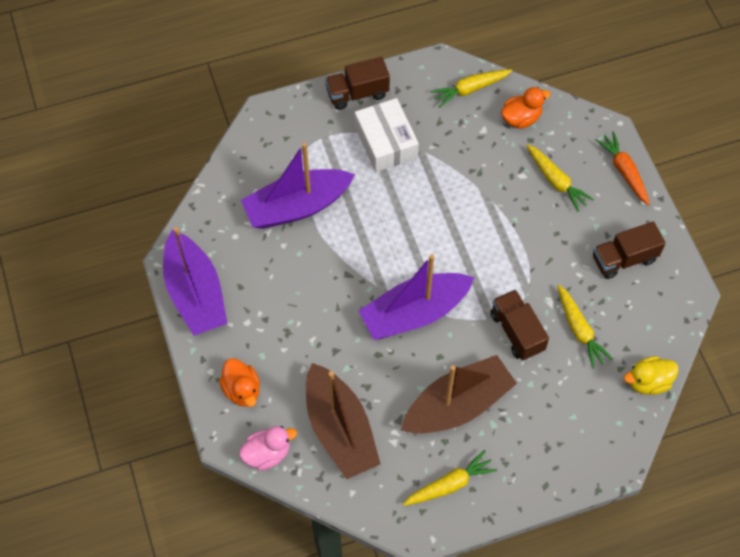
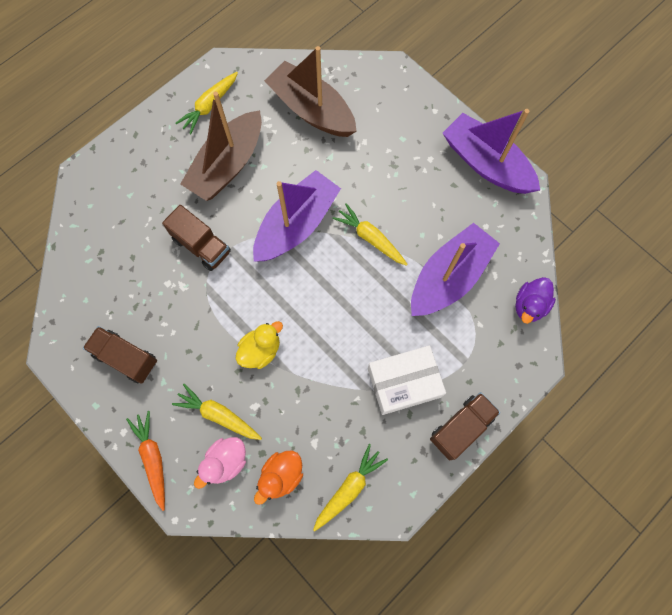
camera: 155 degrees right, 10 degrees up
orange duck [219,358,260,407] -> none
pink duck [239,426,297,471] -> pink duck moved to [194,437,246,489]
white box [355,98,419,172] -> white box turned 60 degrees counterclockwise [368,345,446,415]
yellow carrot [558,285,613,369] -> yellow carrot moved to [332,203,408,266]
brown truck [593,221,666,279] -> brown truck turned 105 degrees counterclockwise [83,326,157,384]
orange carrot [595,131,650,206] -> orange carrot turned 150 degrees counterclockwise [126,411,165,511]
yellow duck [624,356,679,395] -> yellow duck moved to [235,321,283,369]
none -> purple duck [515,277,556,324]

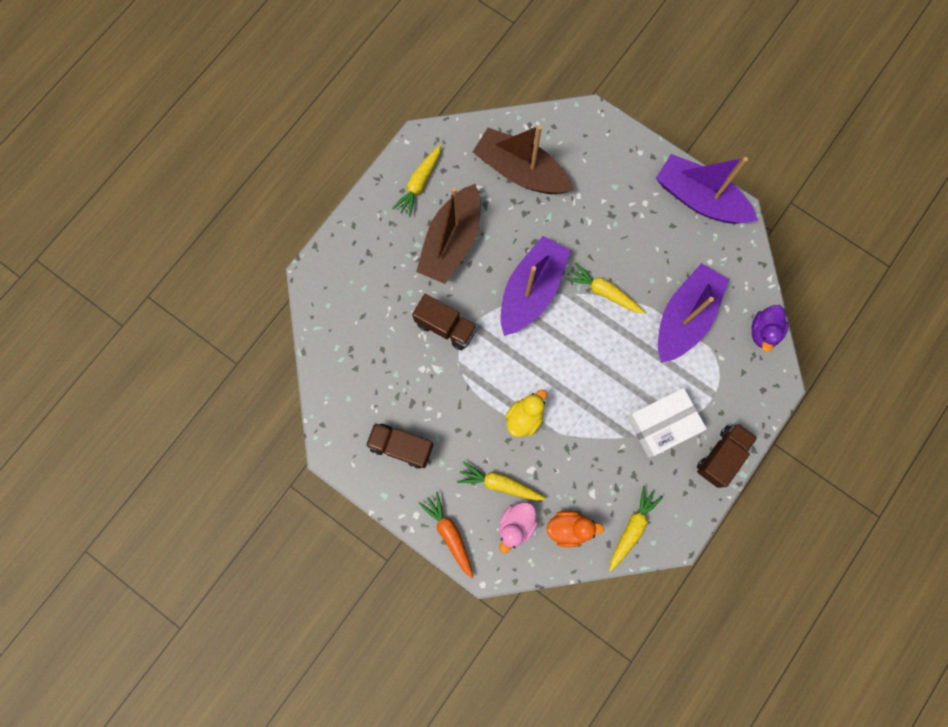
camera: 10 degrees left, 5 degrees up
orange duck [254,450,303,505] -> orange duck turned 120 degrees counterclockwise [546,511,604,547]

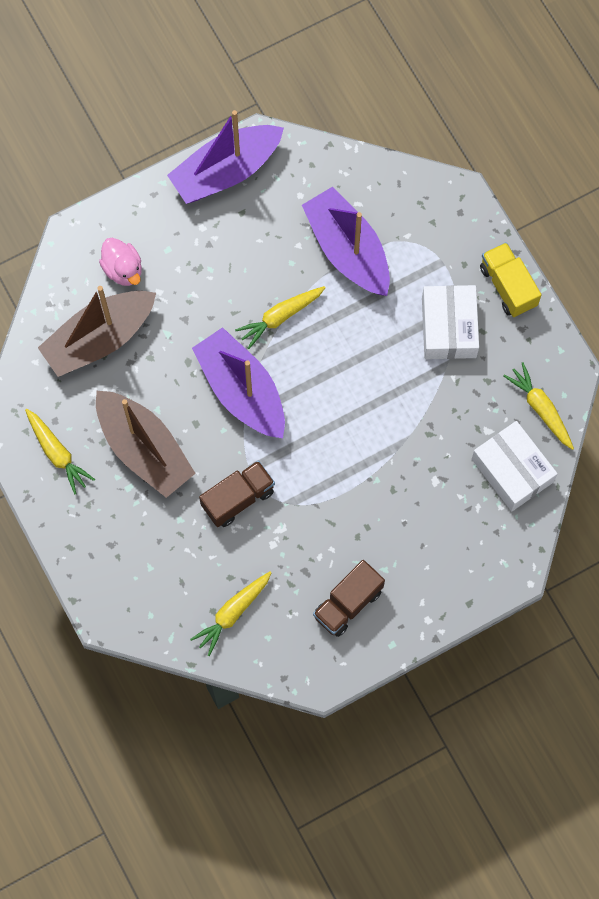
camera: 65 degrees left, 5 degrees down
orange carrot [418,492,474,579] -> none
yellow carrot [457,461,546,501] -> yellow carrot moved to [190,571,272,656]
pink duck [499,502,538,554] -> pink duck moved to [99,238,142,286]
yellow duck [506,390,547,437] -> none
orange duck [546,511,604,547] -> white box [472,421,558,511]
brown truck [697,422,757,488] -> yellow truck [480,242,541,317]
purple duck [751,305,789,352] -> none

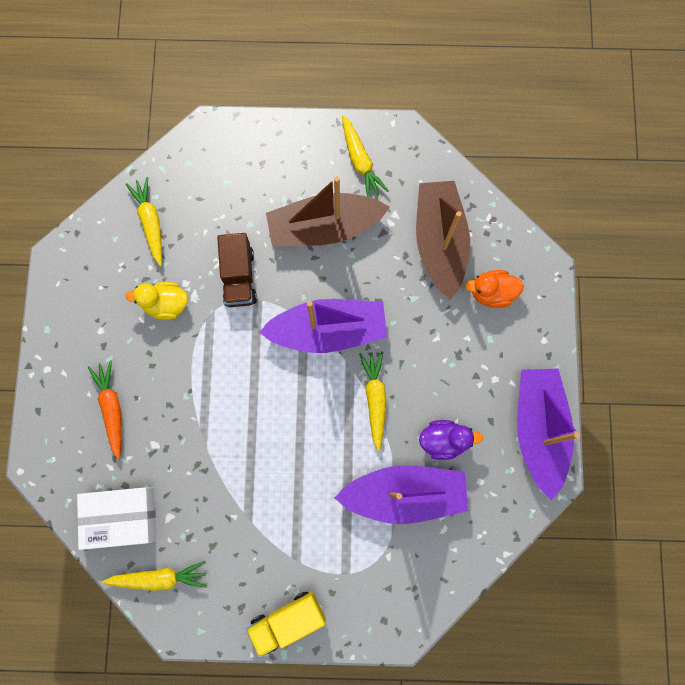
camera: 120 degrees right, 5 degrees up
yellow carrot [25,409,95,495] -> yellow carrot turned 105 degrees counterclockwise [342,115,389,197]
pink duck [99,238,142,286] -> orange duck [465,270,524,308]
brown truck [313,560,385,637] -> none
white box [422,285,479,359] -> none
yellow truck [480,242,541,317] -> yellow truck turned 150 degrees clockwise [246,592,326,658]
none -> orange carrot [88,361,121,460]
none -> yellow duck [126,282,188,320]
none -> purple duck [419,420,483,460]

